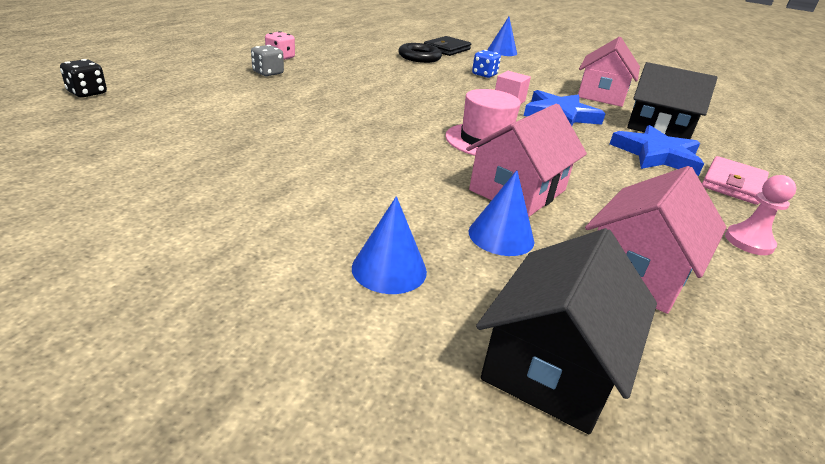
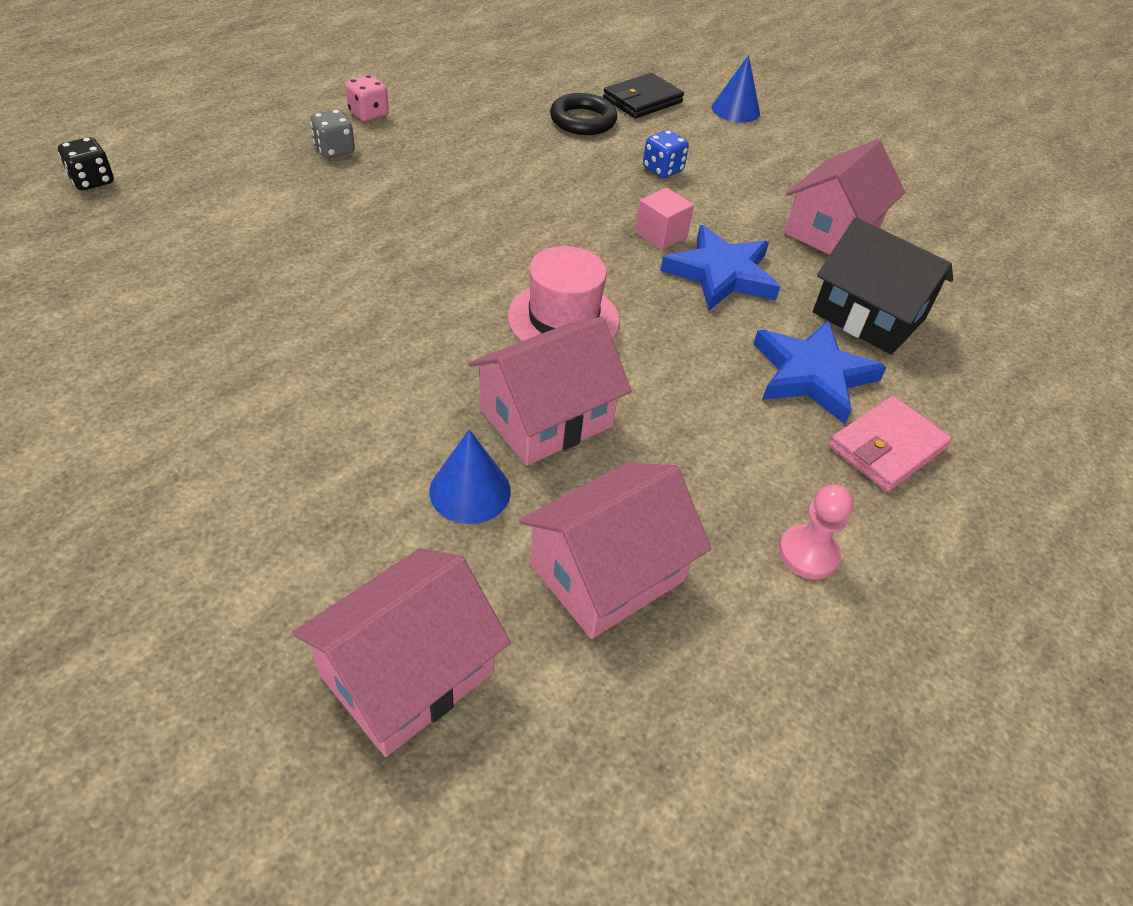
camera: 15 degrees right, 15 degrees up
blue cone [352,196,427,294] -> none
black house [476,228,657,434] -> pink house [292,548,511,757]

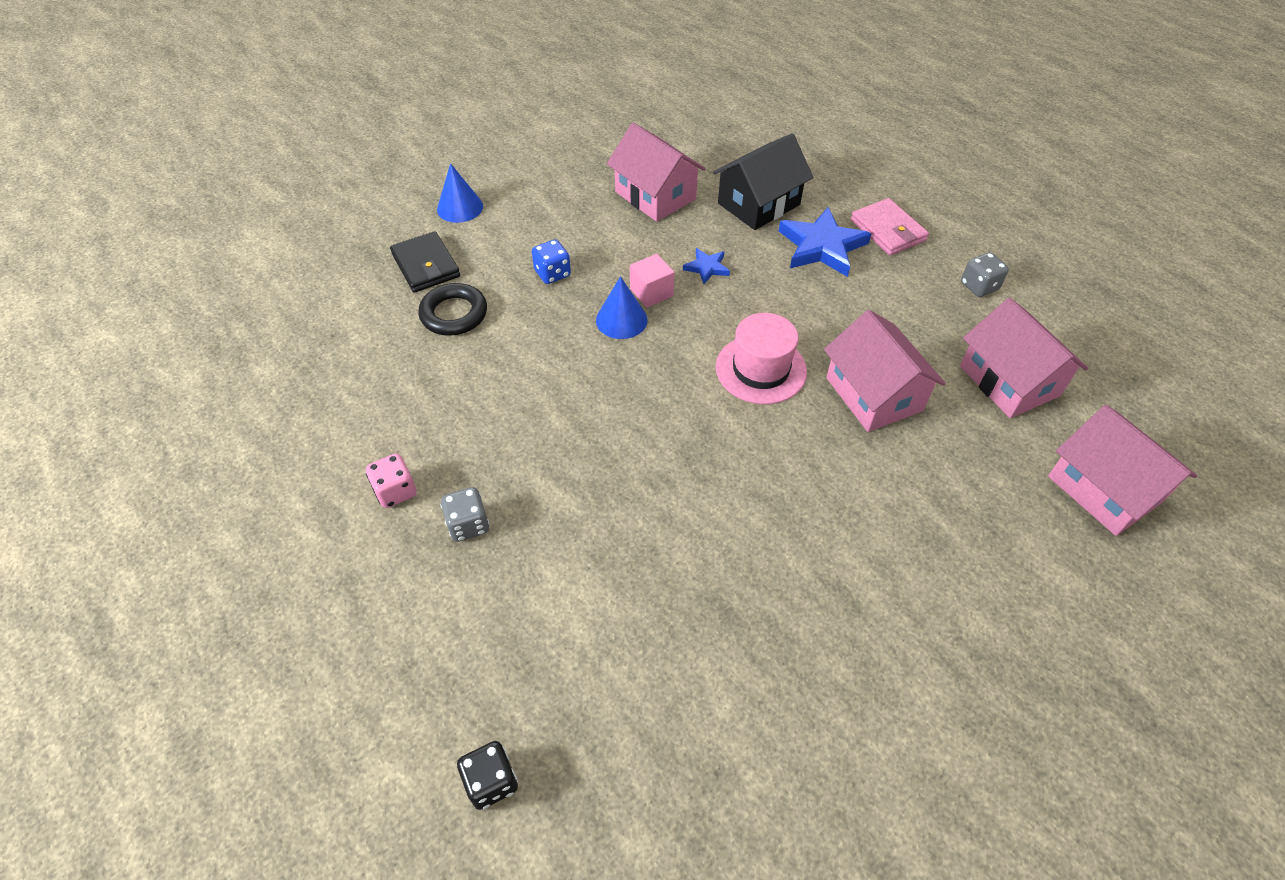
camera: 75 degrees left, 5 degrees up
blue cone [429,429,511,524] -> blue cone moved to [596,276,648,339]
blue star [660,225,781,310] -> blue star [683,248,730,284], size x0.50
pink pawn [779,485,854,579] -> grey dice [961,252,1009,297]

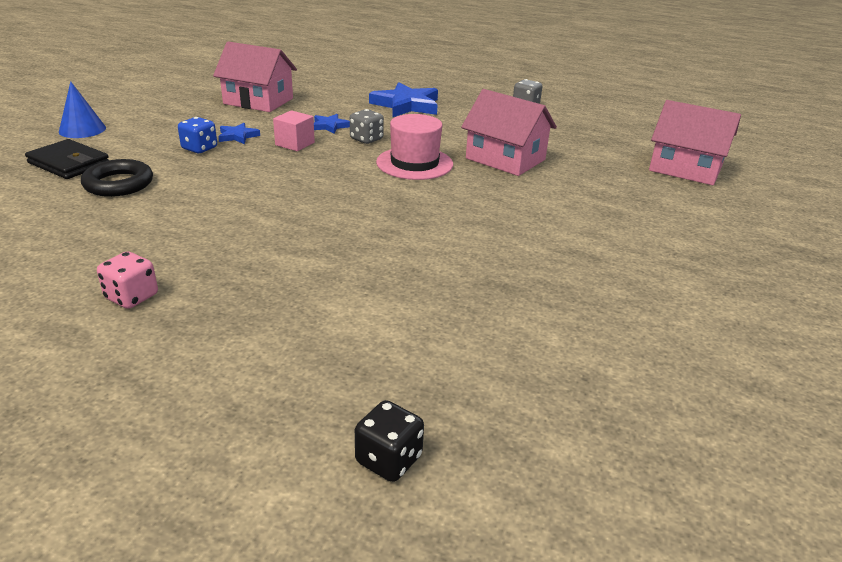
camera: 30 degrees left, 20 degrees down
grey dice [440,487,489,542] -> grey dice moved to [350,109,384,144]
blue cone [596,276,648,339] -> none
black house [713,133,813,230] -> none
pink wallet [851,198,929,255] -> none
pink house [960,298,1088,418] -> none
none -> blue star [218,123,260,144]

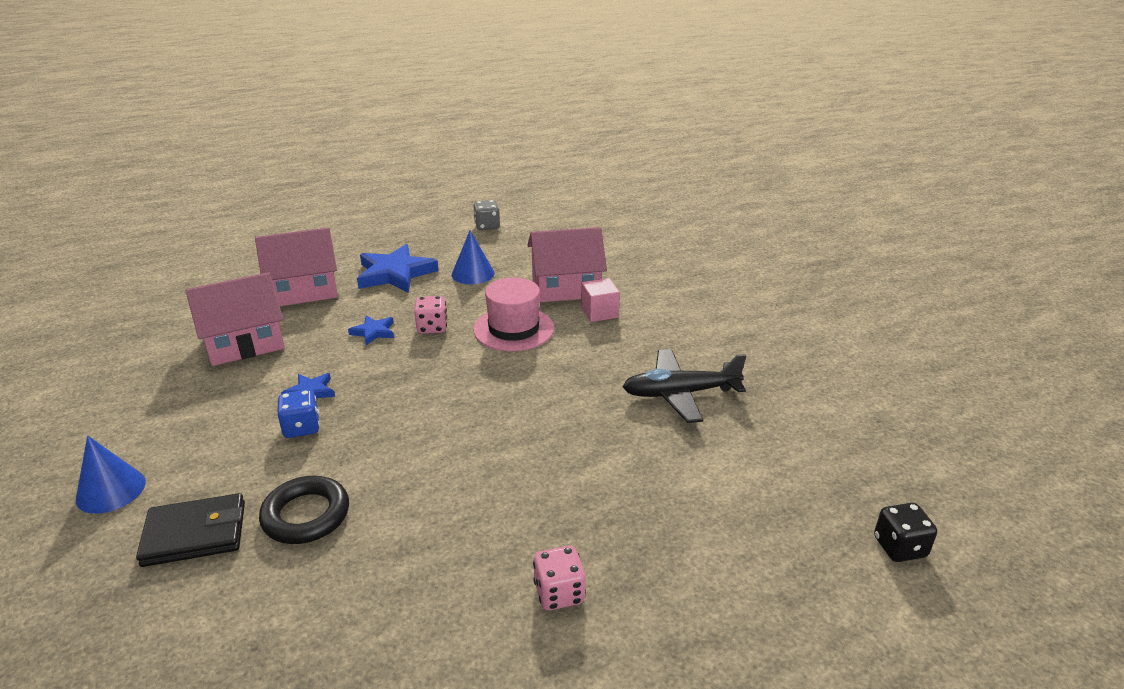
camera: 45 degrees left, 0 degrees up
pink cube [273,110,315,151] -> pink cube moved to [581,278,620,322]
grey dice [350,109,384,144] -> pink dice [414,296,447,334]
pink house [649,100,741,185] -> pink house moved to [255,227,338,306]
none -> blue cone [452,230,495,284]
none -> black plane [623,349,746,423]

